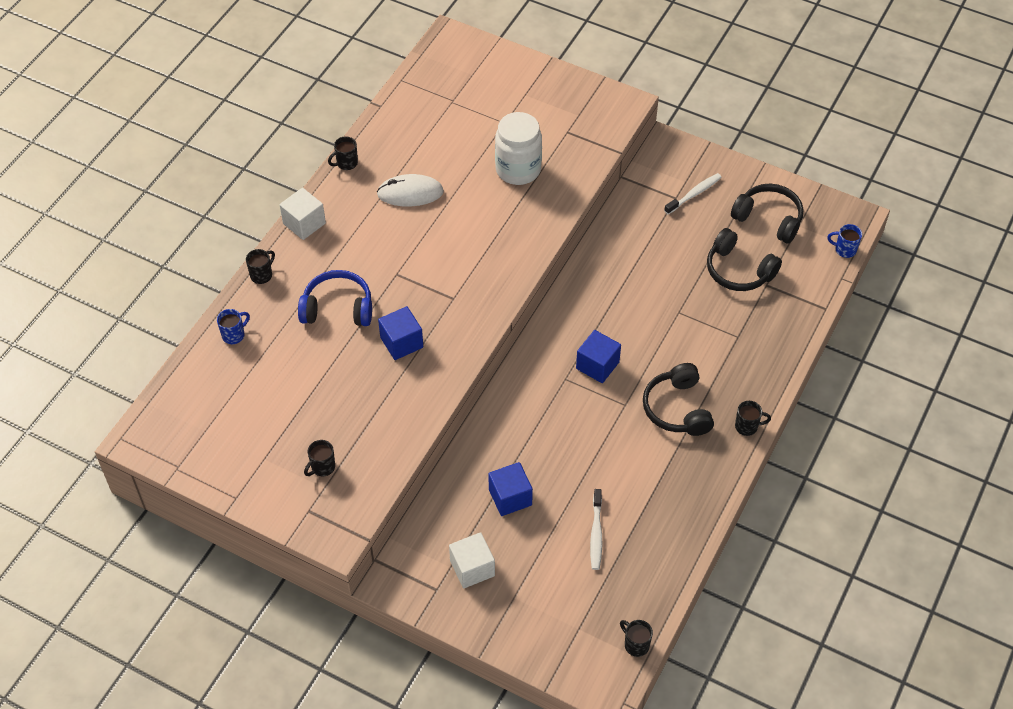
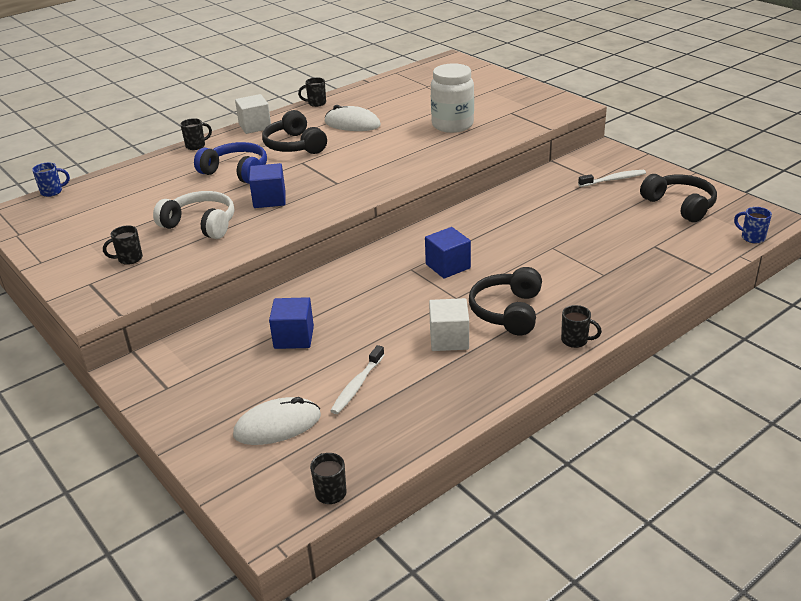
camera: 25 degrees right, 20 degrees down
blue mug [217,309,250,344] -> blue mug moved to [32,163,70,197]
white cube [449,532,495,588] -> white cube moved to [429,298,469,351]
black headphones [707,228,782,291] -> black headphones moved to [262,110,327,154]
none -> white headphones [153,191,234,239]
none -> white mouse [233,397,321,445]

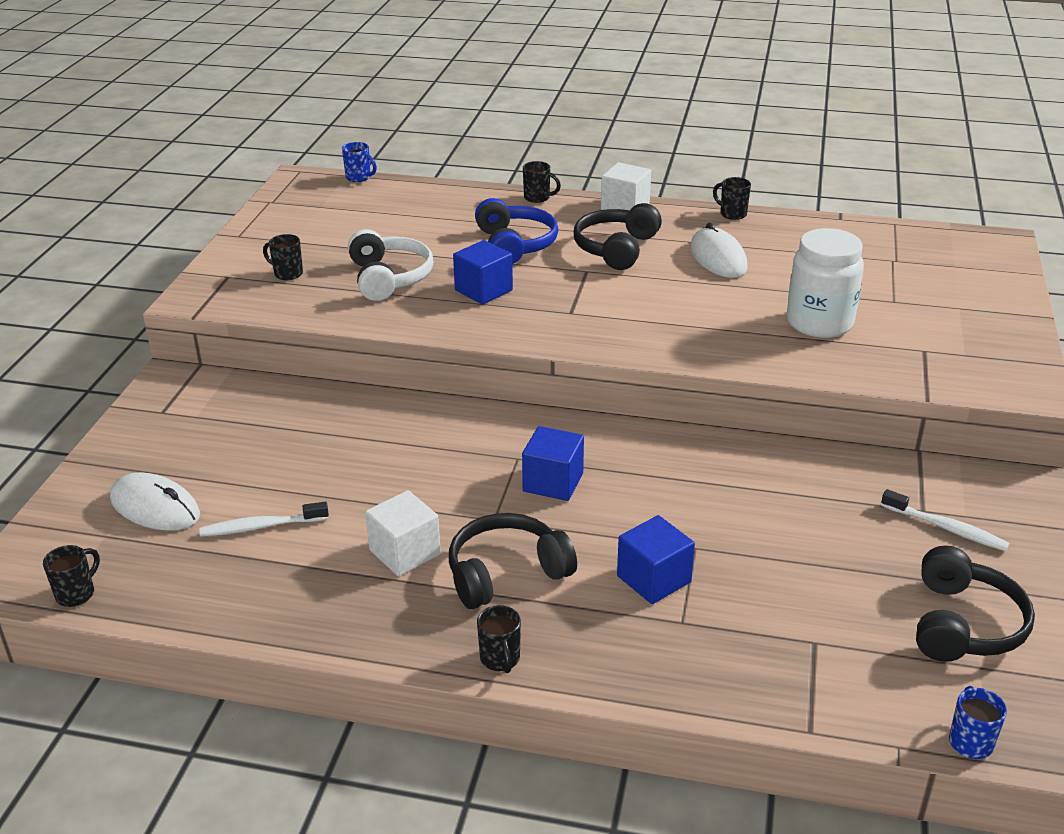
camera: 50 degrees right, 0 degrees up
blue cube [269,297,314,349] -> blue cube moved to [617,515,695,604]

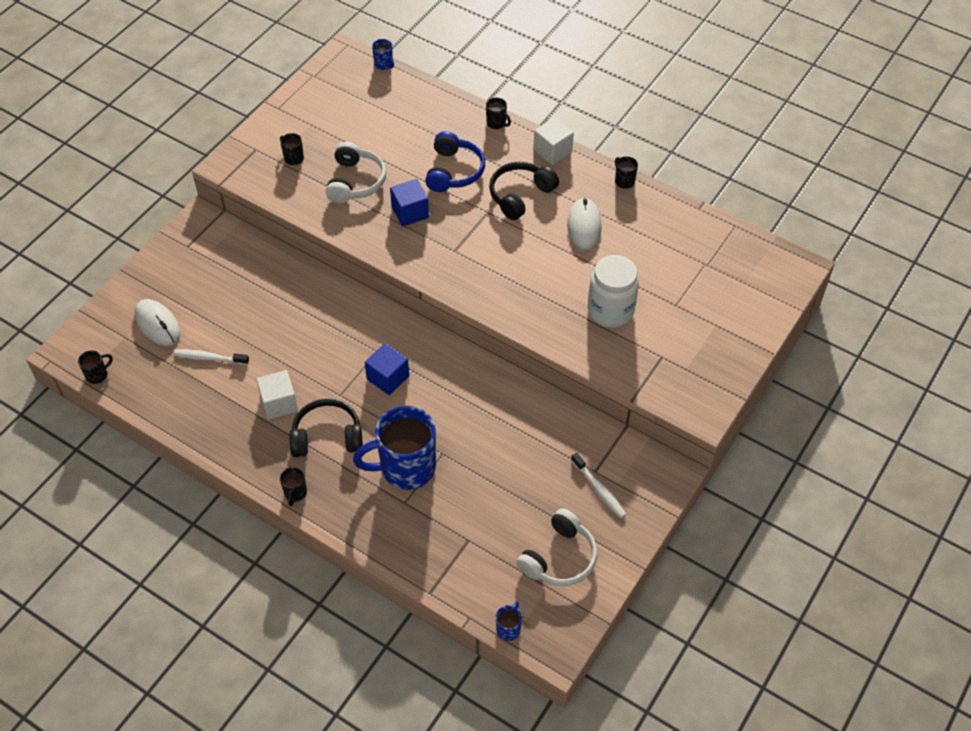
camera: 20 degrees right, 20 degrees up
blue cube [617,515,695,604] -> blue mug [353,406,436,490]
black headphones [916,546,1035,662] -> white headphones [516,508,597,586]

